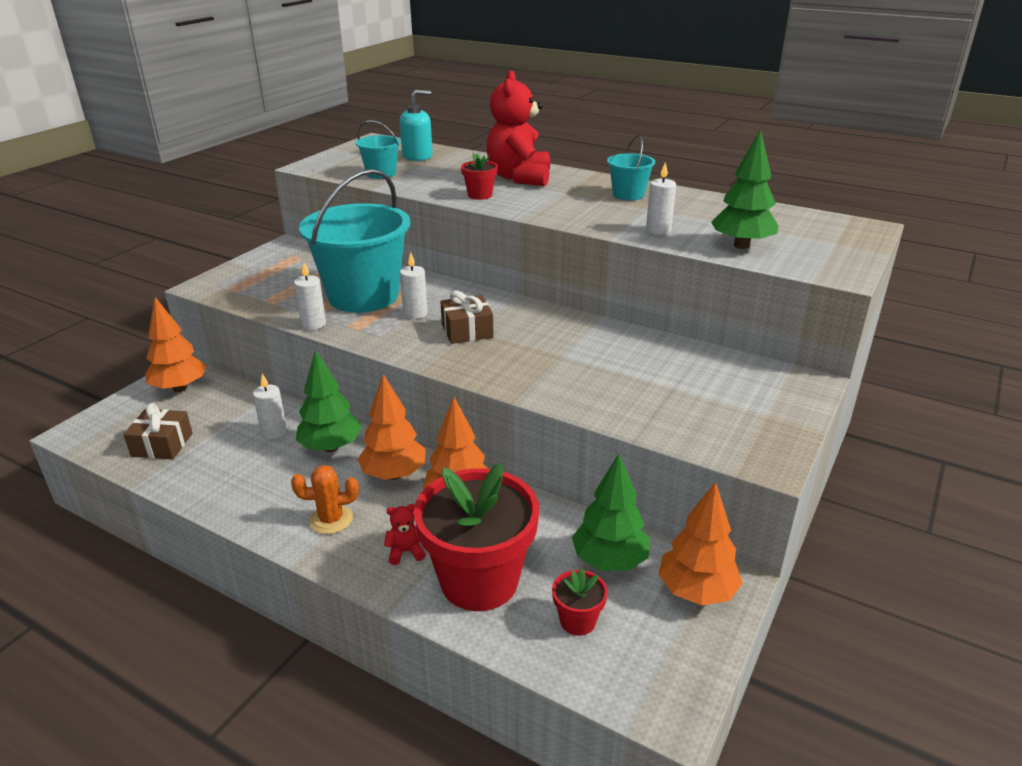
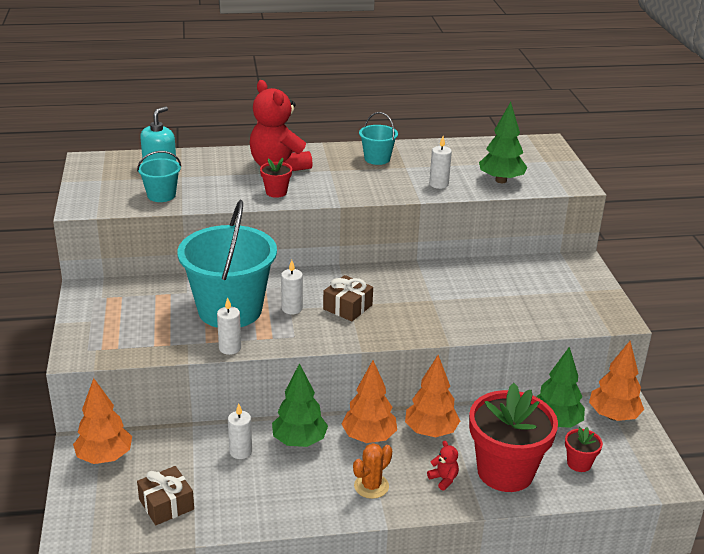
camera: 40 degrees left, 0 degrees up
red teddy bear [384,504,426,565] -> red teddy bear turned 105 degrees clockwise [427,441,459,490]

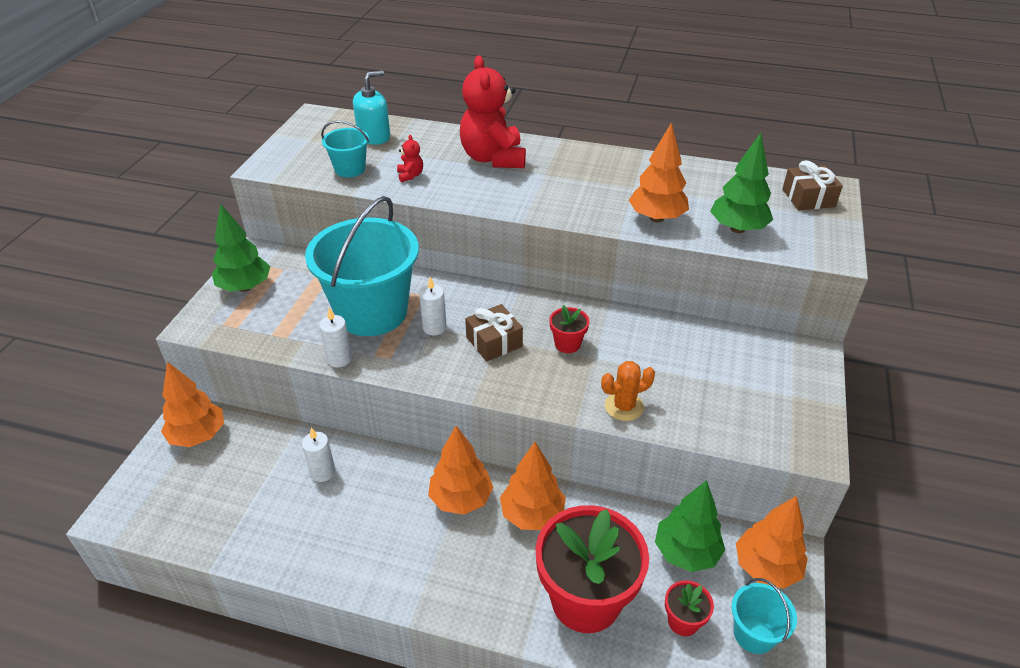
camera: 25 degrees right, 10 degrees up
brown gift [137,466,194,525] -> brown gift moved to [782,160,843,210]
red flower pot [260,158,292,198] -> red flower pot moved to [549,305,589,353]
green tree [272,363,328,447] -> green tree moved to [212,204,270,292]
orange cactus [353,443,392,499] -> orange cactus moved to [601,361,655,421]
turquoise bucket [359,112,398,165] -> turquoise bucket moved to [731,578,797,654]
red teddy bear [427,441,459,490] -> red teddy bear moved to [397,135,423,182]
white candle [429,136,452,189] -> orange tree [628,123,689,222]

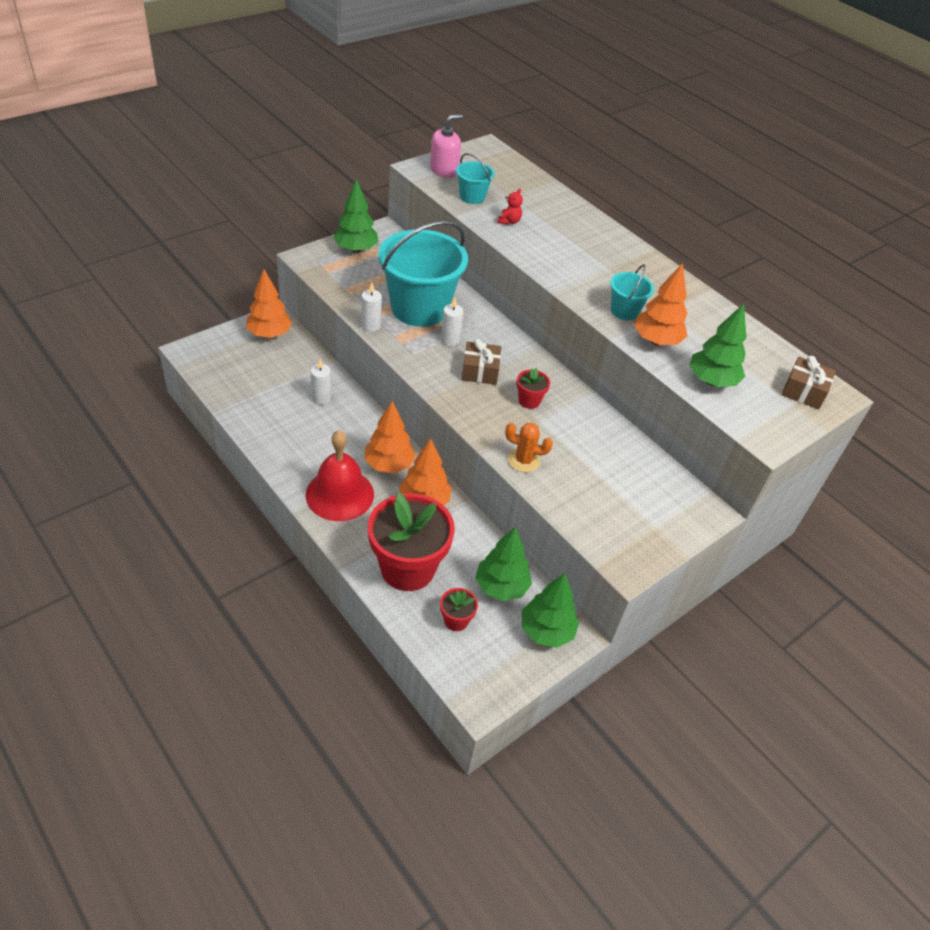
camera: 30 degrees right, 5 degrees up
turquoise soap dispenser [353,70,390,145] -> none
red teddy bear [460,55,526,168] -> none
turquoise bucket [731,578,797,654] -> turquoise bucket moved to [610,264,654,320]
orange tree [736,496,808,588] -> green tree [521,573,579,648]
none -> red bell [306,430,374,521]
none -> pink soap dispenser [430,114,463,178]

